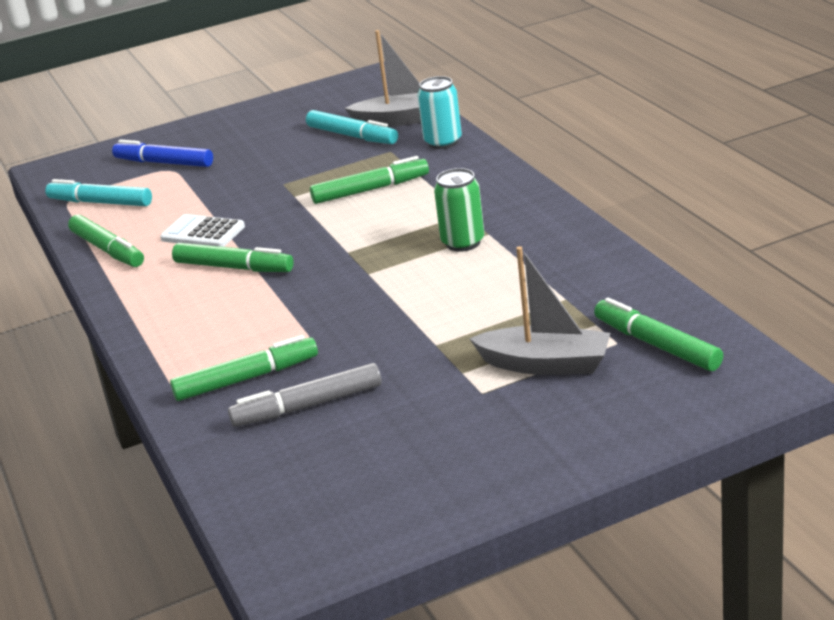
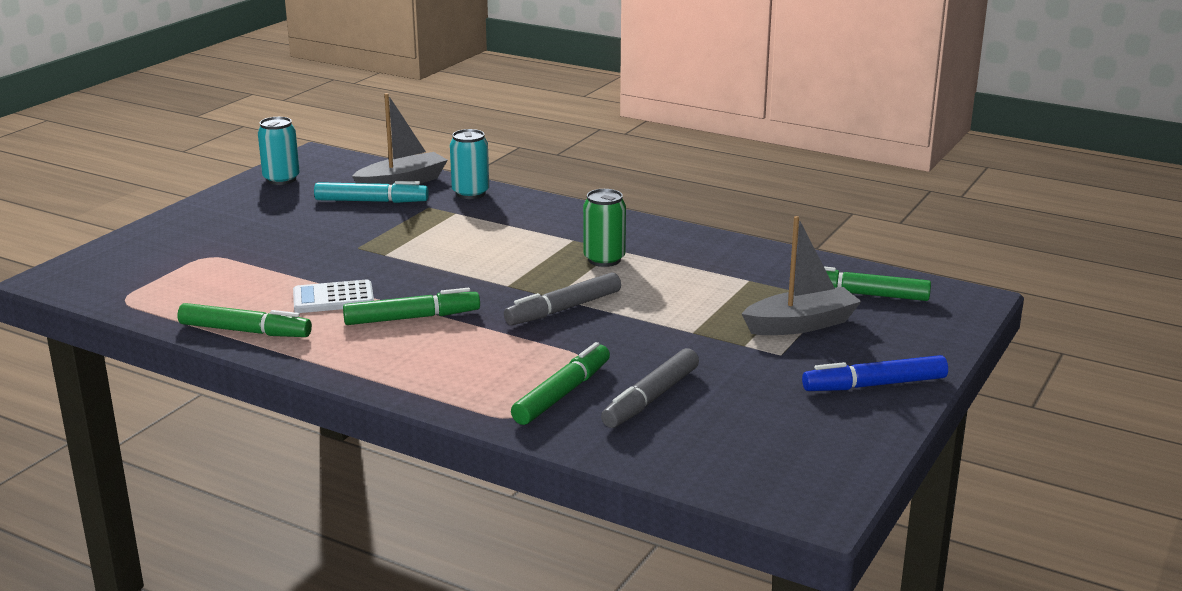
camera: 40 degrees left, 5 degrees down
turquoise marker [45,179,152,206] -> none
blue marker [112,140,213,167] -> blue marker moved to [802,355,948,391]
green marker [310,156,429,204] -> none
none -> turquoise can [258,117,300,185]
none -> grey marker [504,272,621,325]

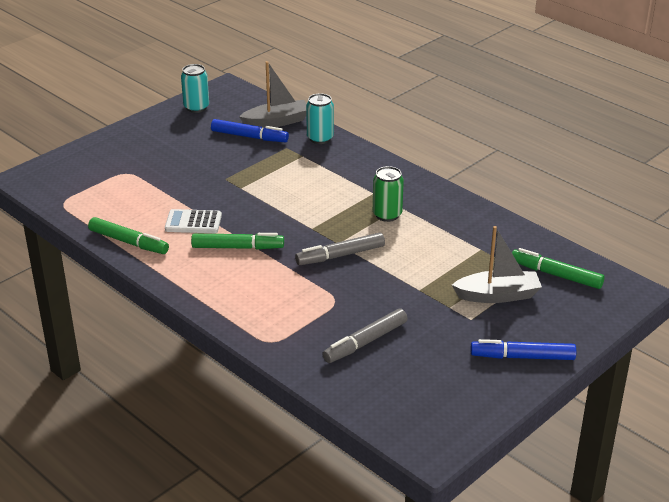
camera: 15 degrees right, 10 degrees up
turquoise marker [314,181,429,203] -> blue marker [211,119,289,142]
green marker [511,342,610,425] -> none

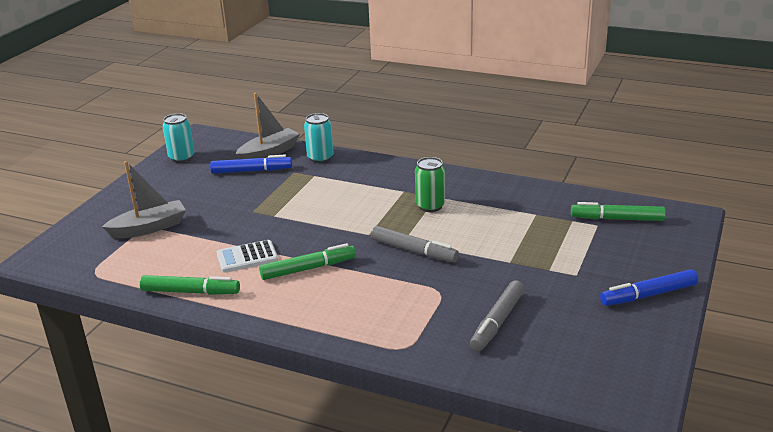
camera: 20 degrees left, 5 degrees down
grey marker [295,233,385,265] -> grey marker turned 105 degrees counterclockwise [371,226,459,263]
grey boat [452,226,542,303] -> grey boat moved to [102,161,186,239]

